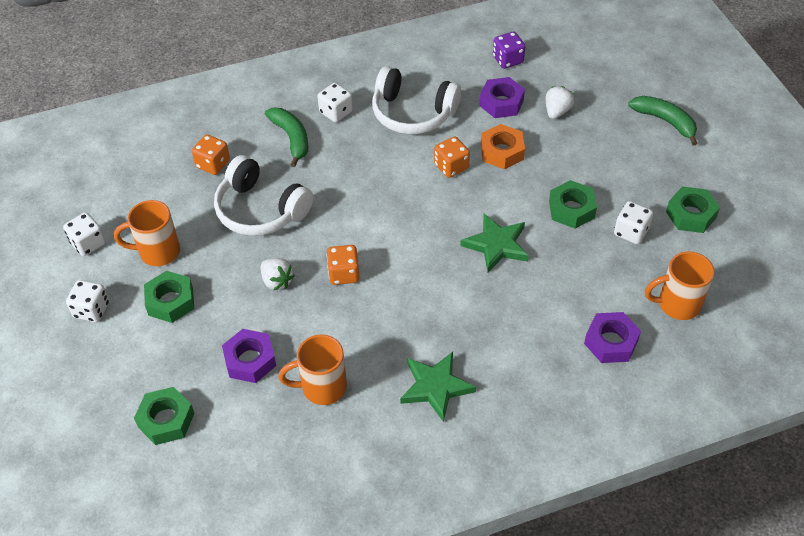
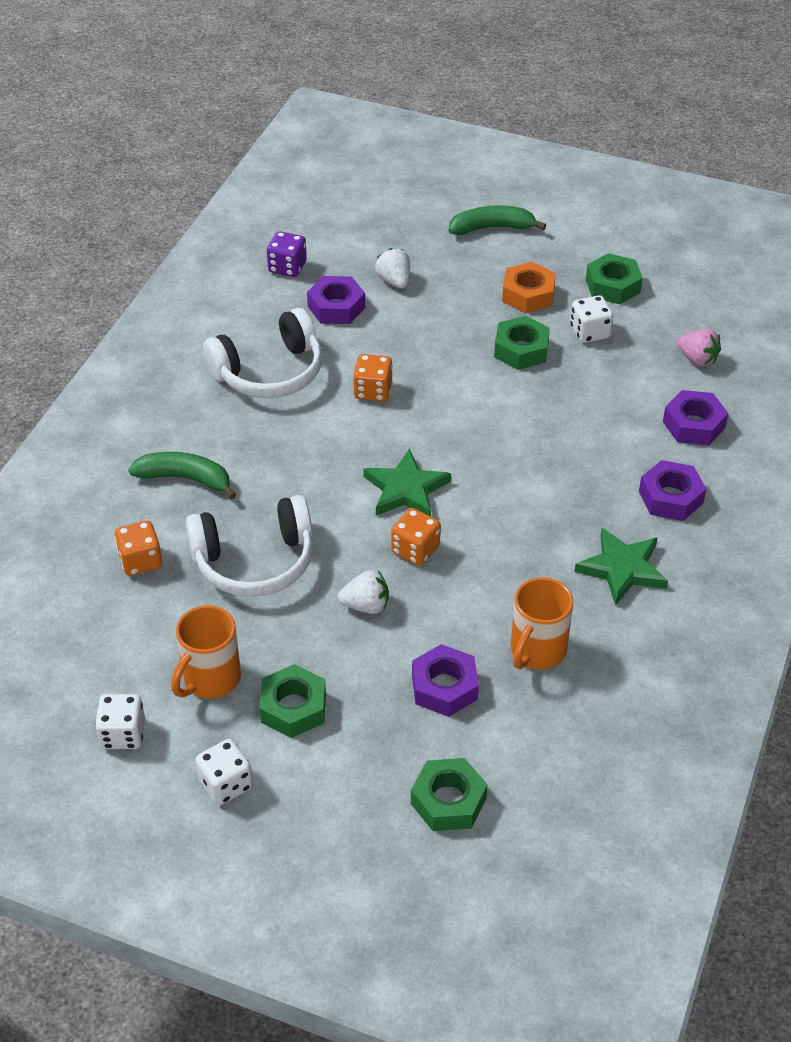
camera: 50 degrees left, 5 degrees down
white dice [317,83,353,122] -> none
green star [460,214,529,272] -> green star moved to [363,449,451,516]
orange nut [481,124,525,169] -> orange nut moved to [502,262,556,313]
orange mug [645,252,714,320] -> pink strawberry [677,329,721,367]
none -> purple nut [639,460,706,521]

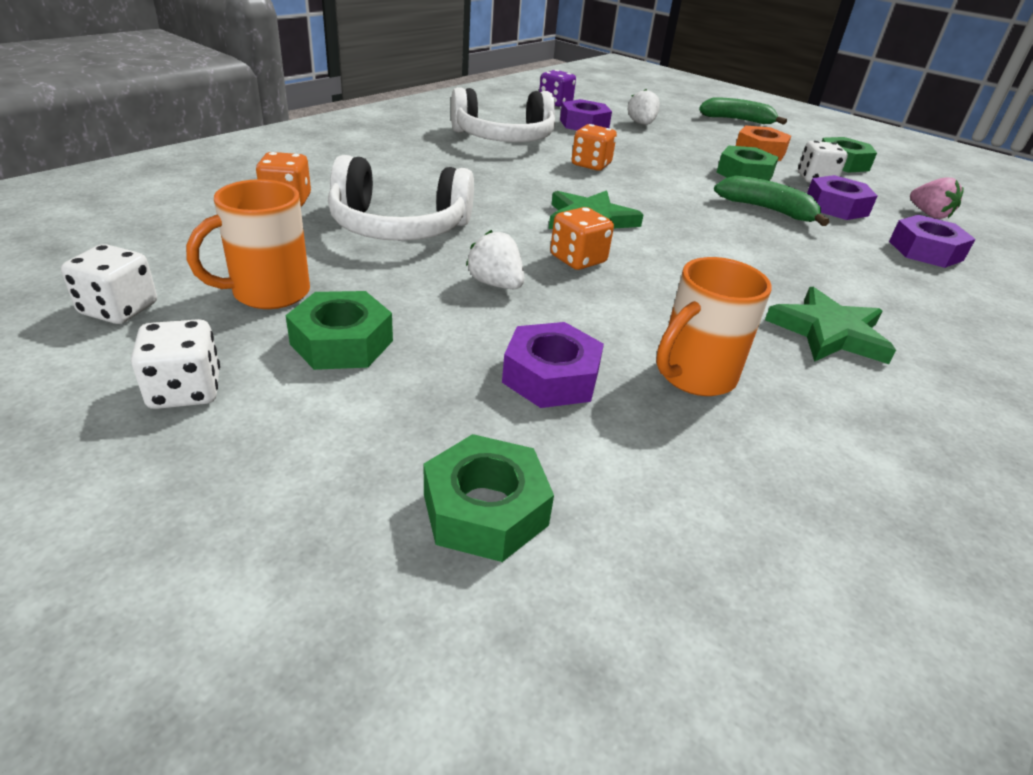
camera: 15 degrees right, 10 degrees down
green banana [129,452,236,500] -> green banana moved to [714,176,829,226]
white strawberry [338,570,389,614] -> white strawberry turned 150 degrees counterclockwise [466,230,524,289]
purple nut [639,460,706,521] -> purple nut moved to [807,175,877,220]

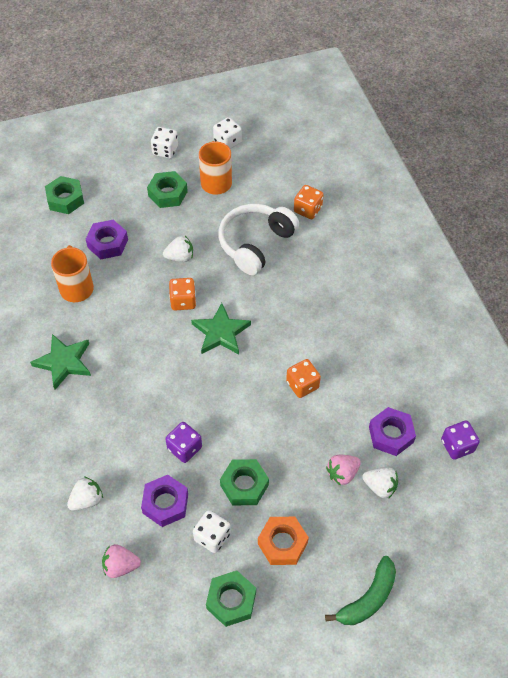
camera: 125 degrees right, 20 degrees up
white headphones [451,87,555,142] -> none
green banana [714,176,829,226] -> purple dice [165,422,202,463]
purple nut [889,215,976,268] -> white strawberry [67,477,103,511]
none -> pink strawberry [326,455,361,486]

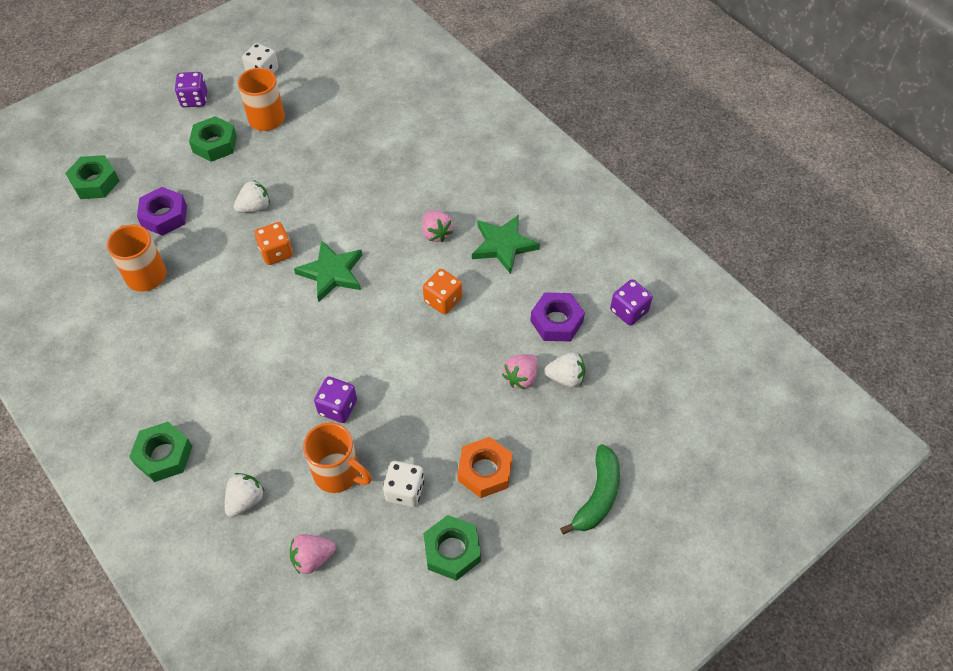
camera: 20 degrees left, 0 degrees up
green star [30,334,91,390] -> green star moved to [472,215,540,274]
purple nut [141,475,188,527] -> orange mug [303,423,372,493]
white dice [151,127,178,159] -> purple dice [175,72,207,107]
white headphones [219,204,299,275] -> none
green nut [220,459,269,505] -> green nut moved to [129,422,192,482]
orange dice [294,185,324,219] -> none
none -> pink strawberry [422,211,453,242]

